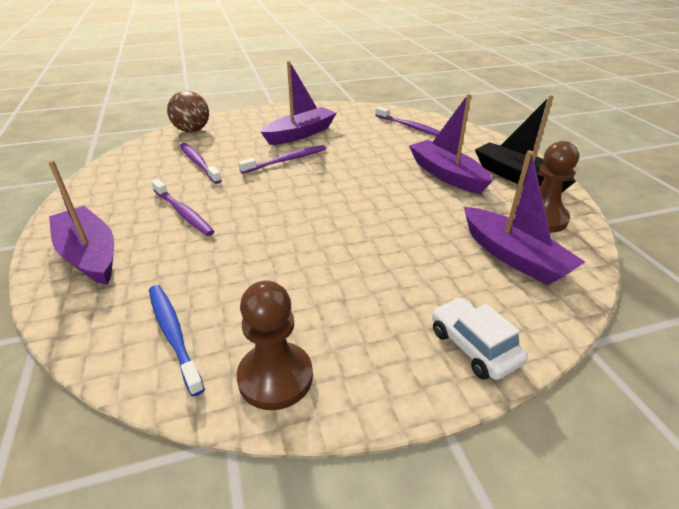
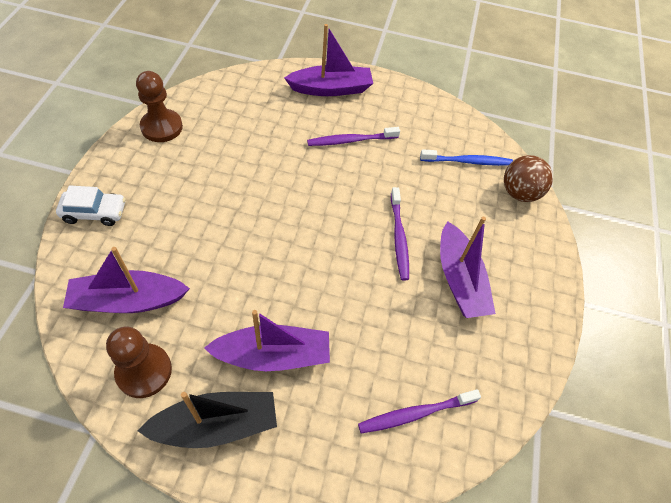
camera: 115 degrees right, 20 degrees up
blue toothbrush [149,285,205,396] -> blue toothbrush moved to [420,149,513,166]
purple toothbrush [180,143,222,184] -> none

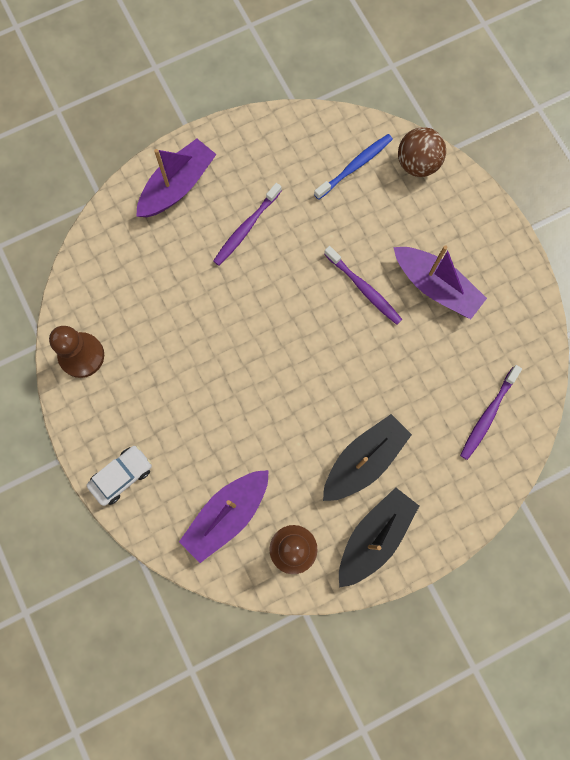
camera: 35 degrees left, 20 degrees up
purple boat [204,310,330,371] -> black boat [323,414,412,501]

